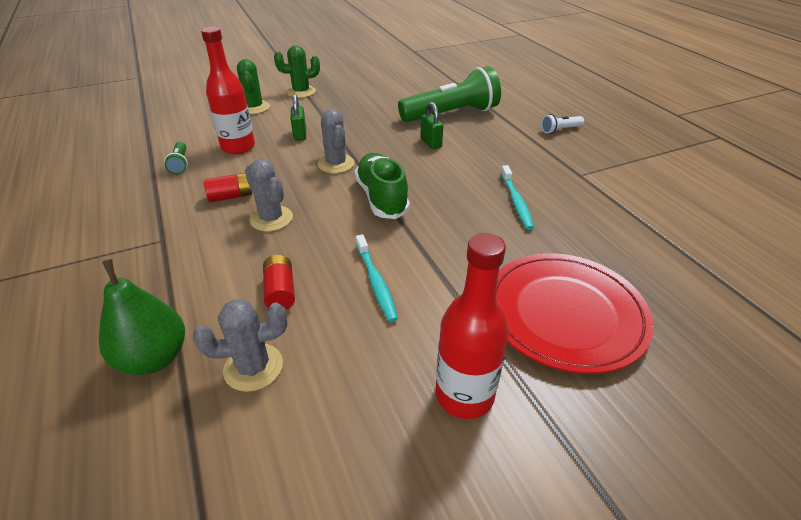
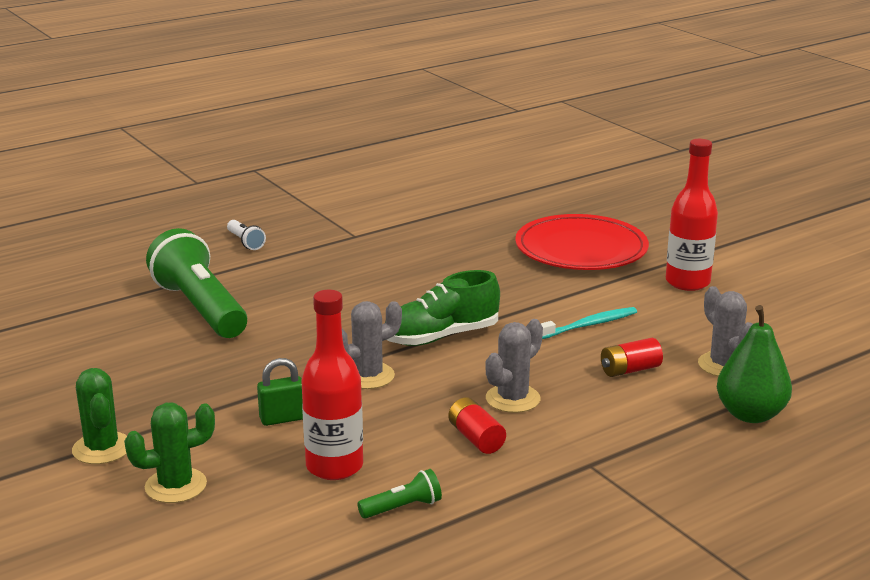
camera: 100 degrees left, 15 degrees down
green padlock [420,102,443,149] -> none
turquoise toothbrush [501,165,534,230] -> none

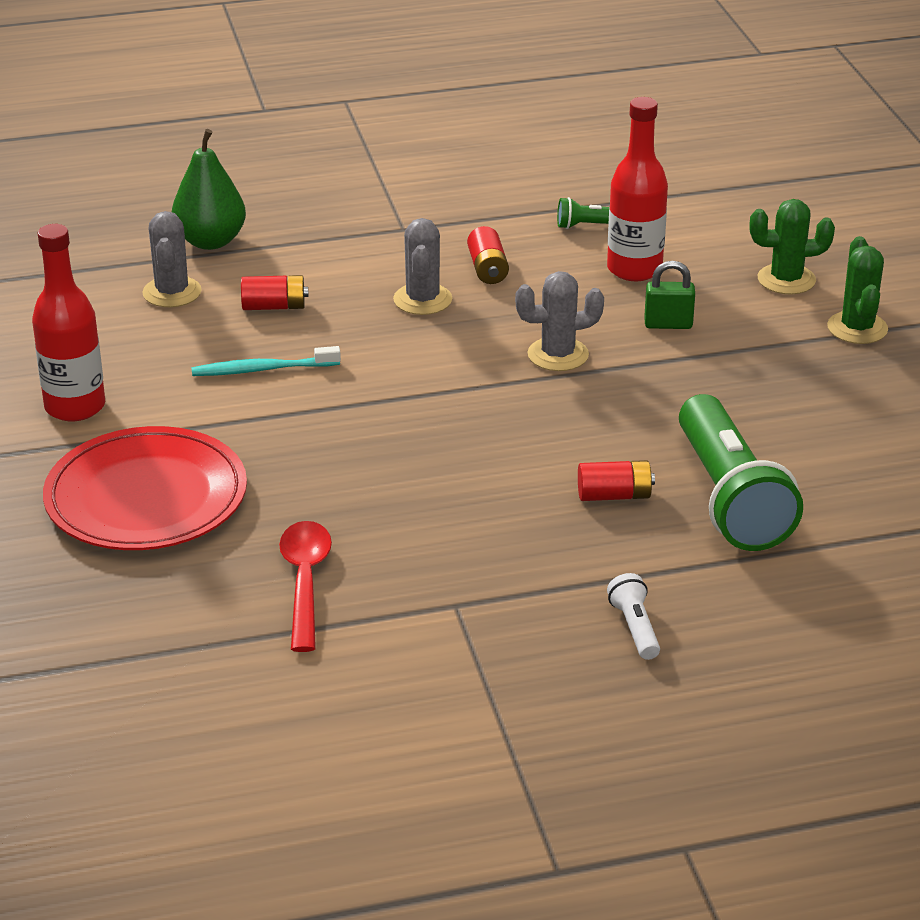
camera: 160 degrees left, 10 degrees up
green shoe [385,270,500,346] -> none
grey cactus [486,319,543,413] -> grey cactus turned 60 degrees counterclockwise [393,218,452,315]
none -> red spoon [279,521,332,652]
none -> red battery [578,460,655,501]

